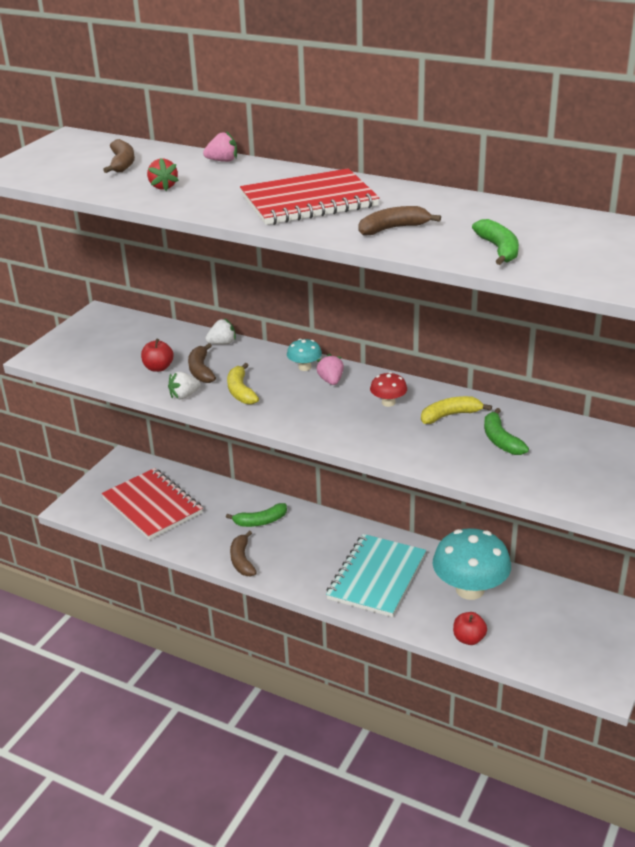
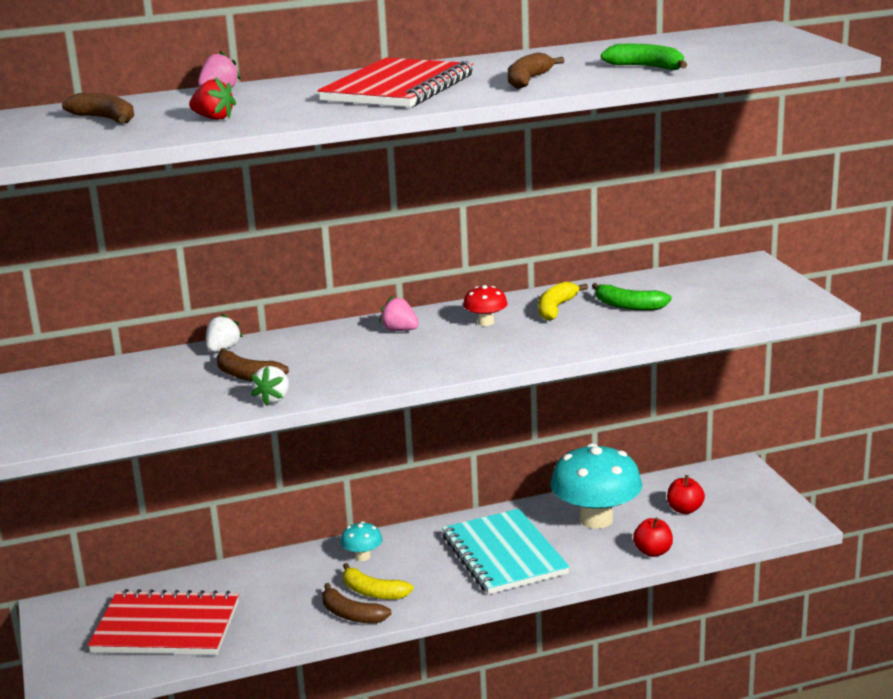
camera: 45 degrees left, 10 degrees down
red apple [141,339,174,372] -> red apple moved to [667,475,705,514]
green banana [226,503,287,527] -> none
yellow banana [227,363,259,404] -> yellow banana moved to [343,563,414,600]
turquoise mushroom [287,339,322,371] -> turquoise mushroom moved to [341,521,383,561]

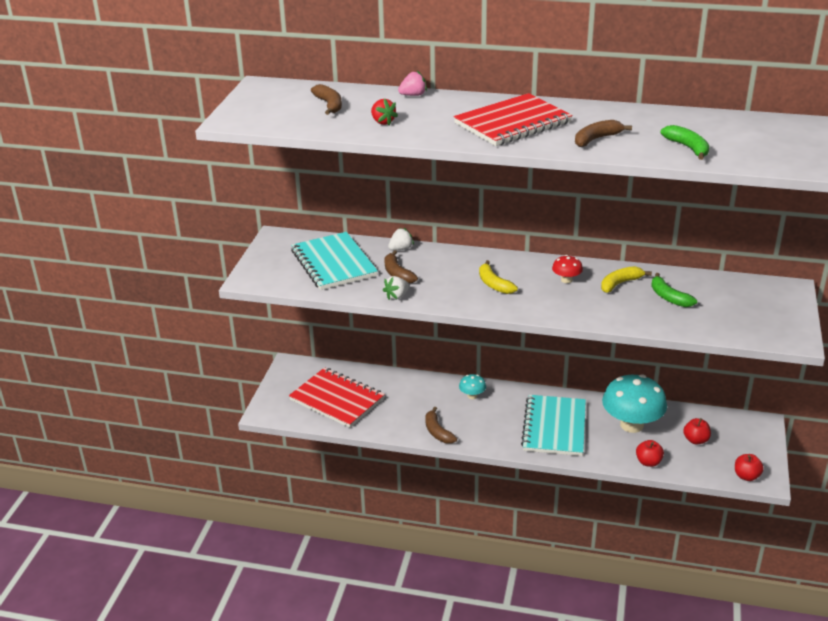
camera: 30 degrees right, 10 degrees up
yellow banana [343,563,414,600] -> yellow banana moved to [479,260,518,294]
pink strawberry [379,296,419,331] -> none
none -> turquoise notebook [291,232,378,290]
none -> red apple [735,454,764,481]

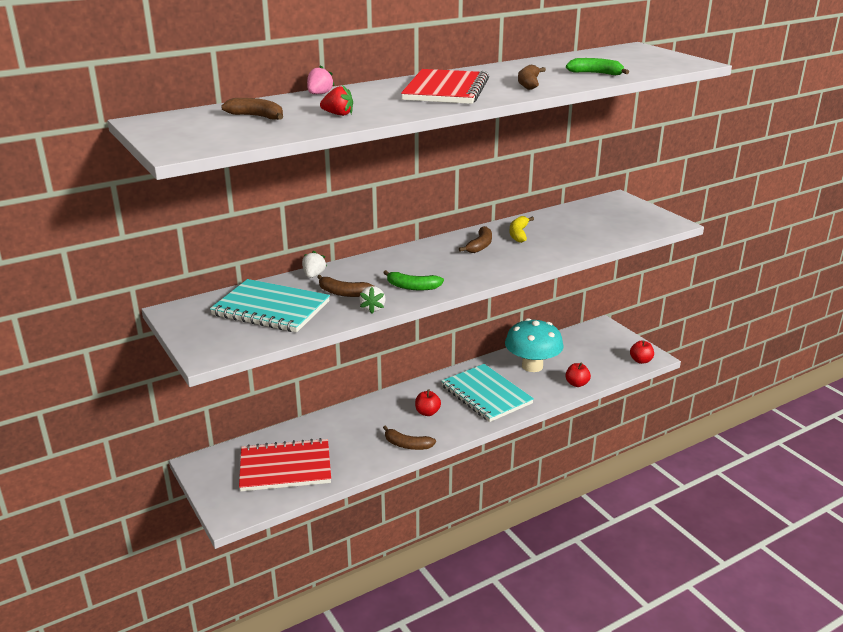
camera: 45 degrees left, 5 degrees down
turquoise mushroom [459,374,486,399] -> none
yellow banana [479,260,518,294] -> none
red mushroom [552,255,583,283] -> brown banana [459,226,492,253]
green banana [651,273,697,307] -> green banana moved to [383,270,444,290]
red apple [683,418,711,445] -> red apple moved to [415,389,441,416]

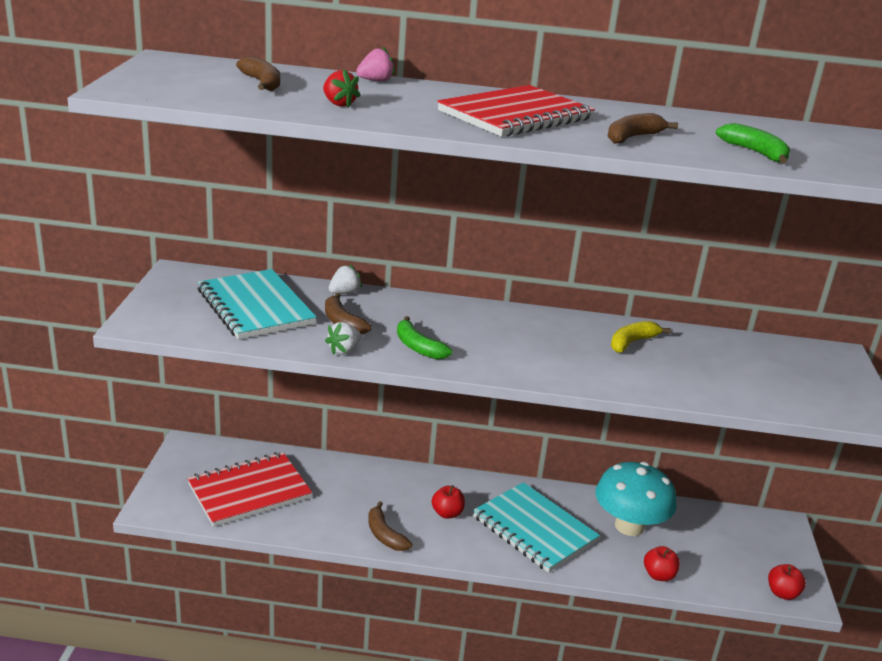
camera: 35 degrees right, 0 degrees up
red notebook [239,438,331,492] -> red notebook turned 60 degrees counterclockwise [187,452,312,527]
turquoise notebook [441,364,534,422] -> turquoise notebook turned 45 degrees counterclockwise [473,482,600,573]
brown banana [459,226,492,253] -> none

